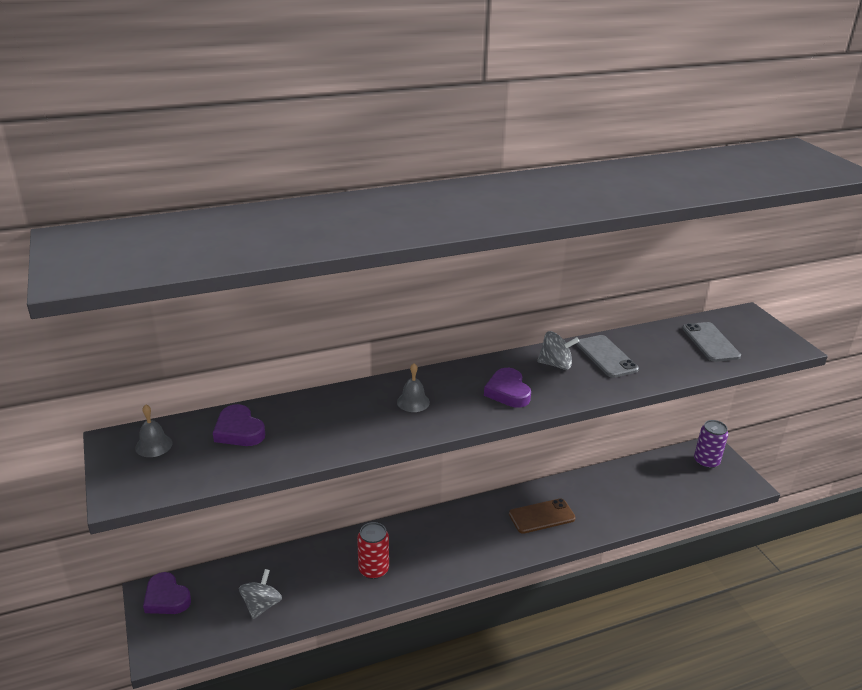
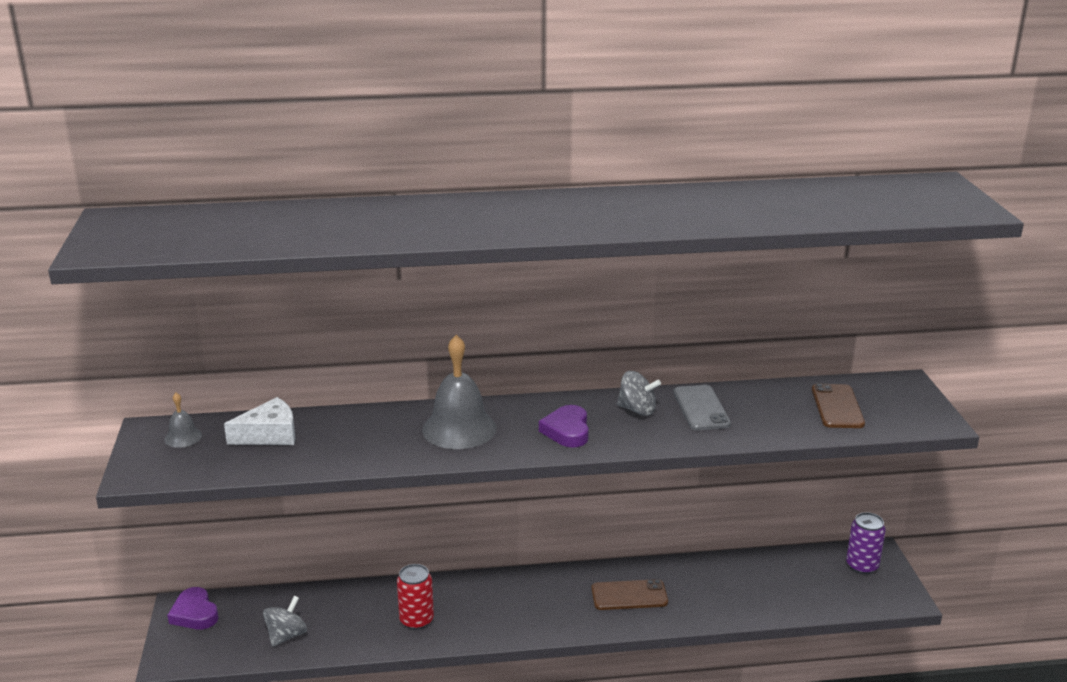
camera: 15 degrees right, 5 degrees down
purple heart [213,404,265,446] -> white cheese [224,397,295,445]
grey bell [397,363,430,412] -> grey bell [422,335,496,449], size x2.05
grey phone [682,322,741,362] -> brown phone [812,383,865,428]

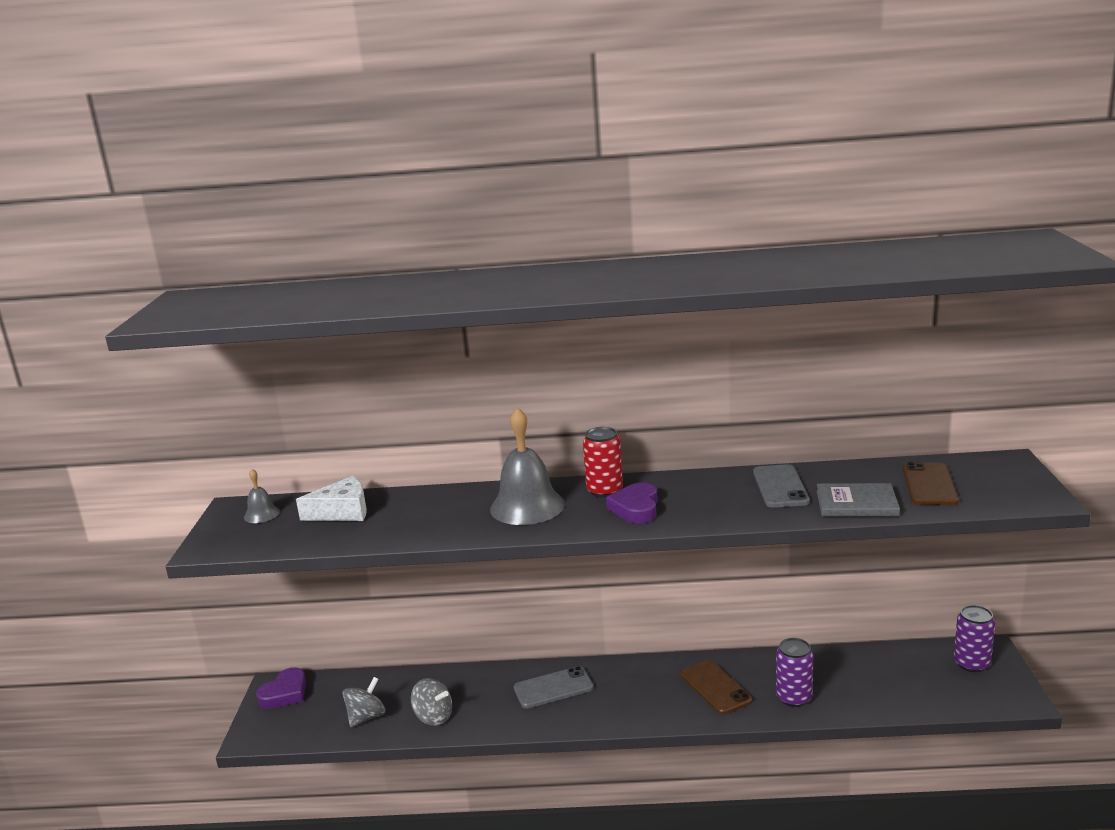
camera: 10 degrees right, 5 degrees down
purple heart [167,587,219,629] -> purple heart turned 120 degrees counterclockwise [256,667,306,709]
red can [397,564,434,630] -> red can moved to [583,427,623,498]
brown phone [591,579,668,610] -> brown phone turned 60 degrees clockwise [681,660,752,715]
grey spinning top [617,371,661,416] -> grey spinning top moved to [411,678,452,726]
none -> grey phone [514,666,594,708]
none -> purple can [776,638,813,707]
none -> grey book [817,483,900,517]

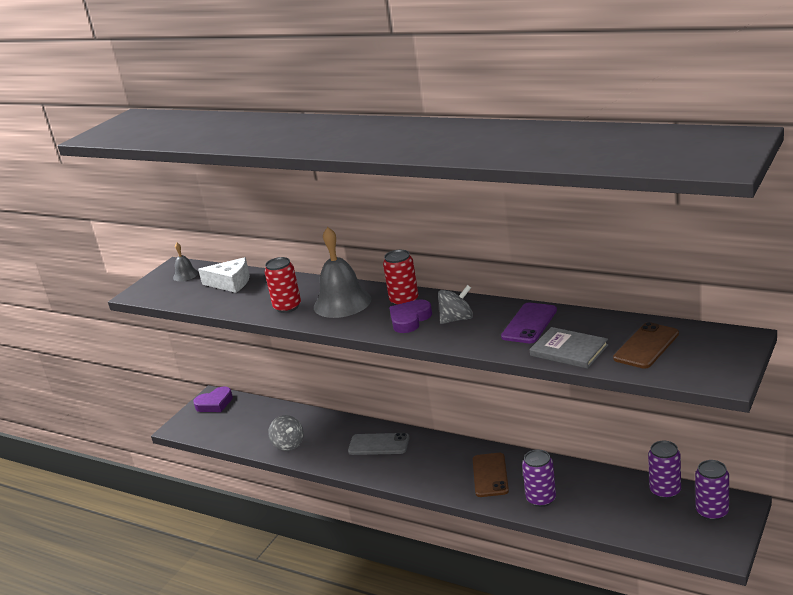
camera: 30 degrees right, 5 degrees up
grey spinning top [342,677,386,727] -> grey spinning top moved to [438,285,473,324]
grey phone [753,464,810,508] -> purple phone [501,303,557,343]
none -> red can [265,257,301,313]
none -> purple can [648,441,681,499]

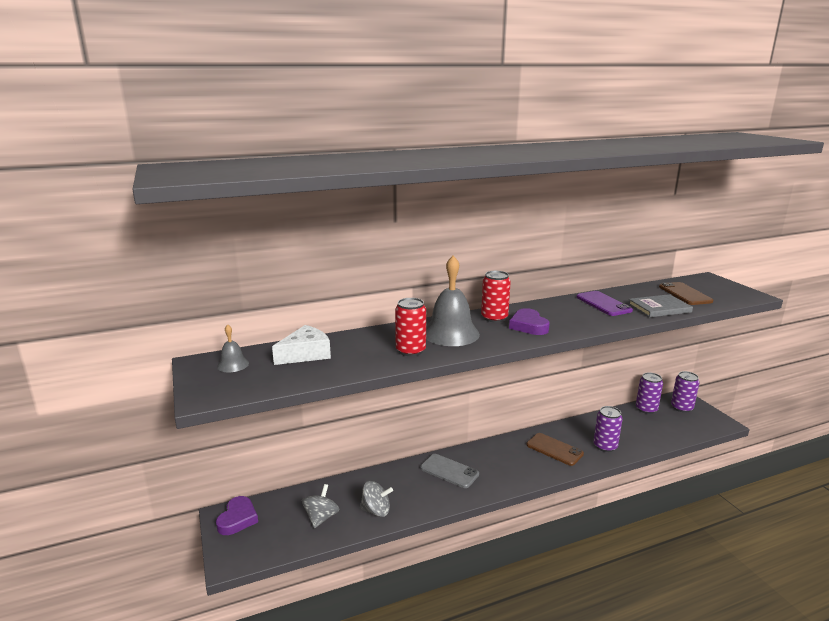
camera: 55 degrees left, 5 degrees down
grey phone [348,433,409,455] -> grey phone turned 75 degrees clockwise [420,454,479,488]
grey spinning top [438,285,473,324] -> grey spinning top moved to [302,484,339,528]

